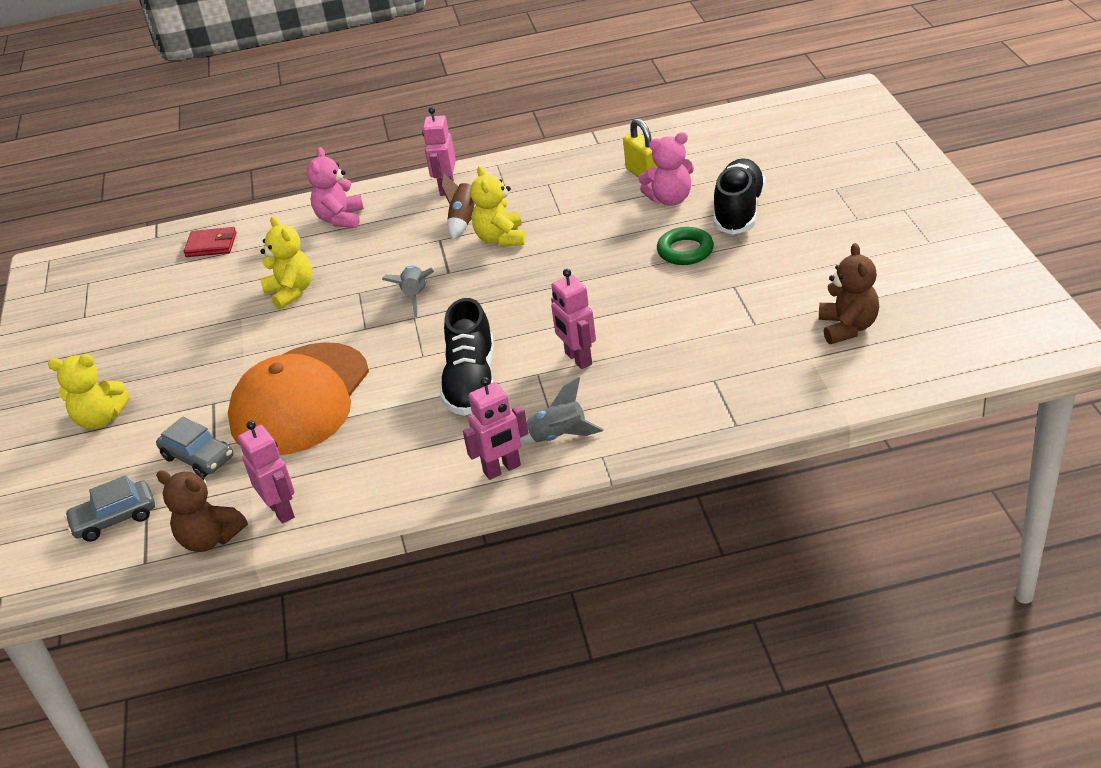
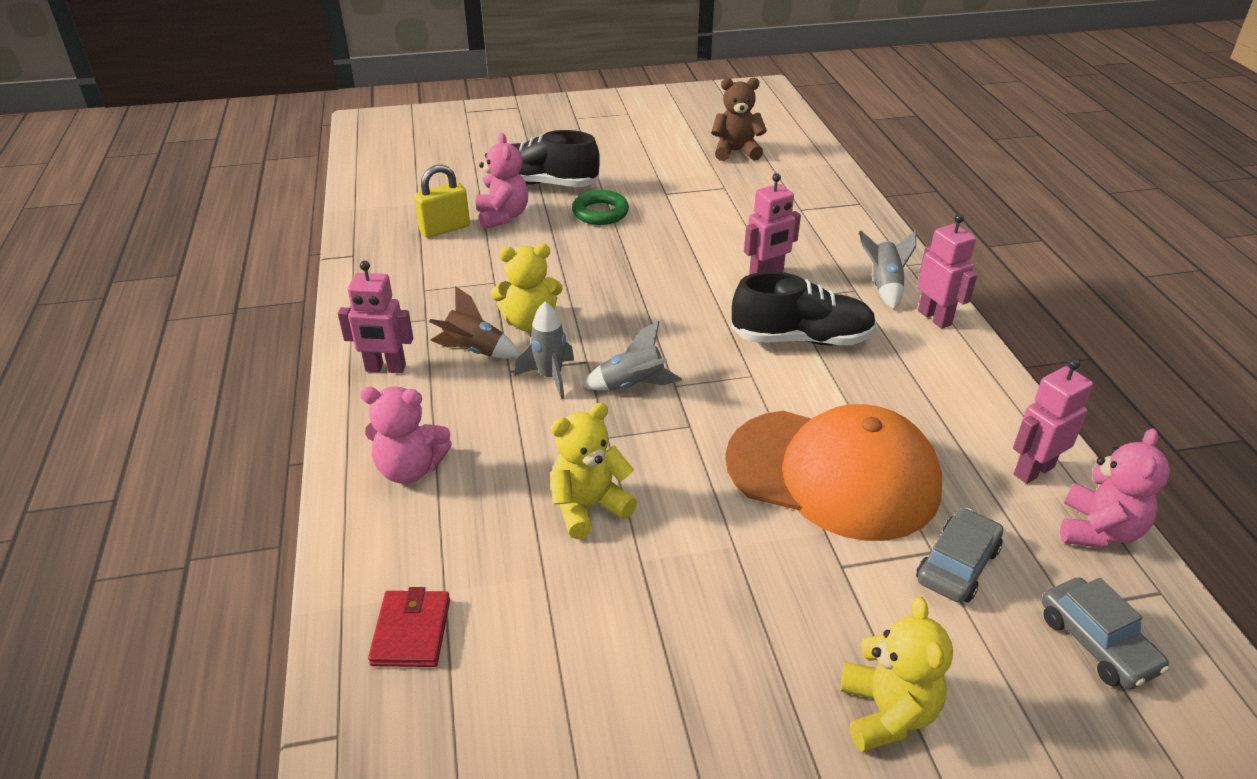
camera: 95 degrees left, 0 degrees up
brown teddy bear [156,470,248,552] -> pink teddy bear [1060,428,1170,548]
none -> grey rocket [515,301,574,399]

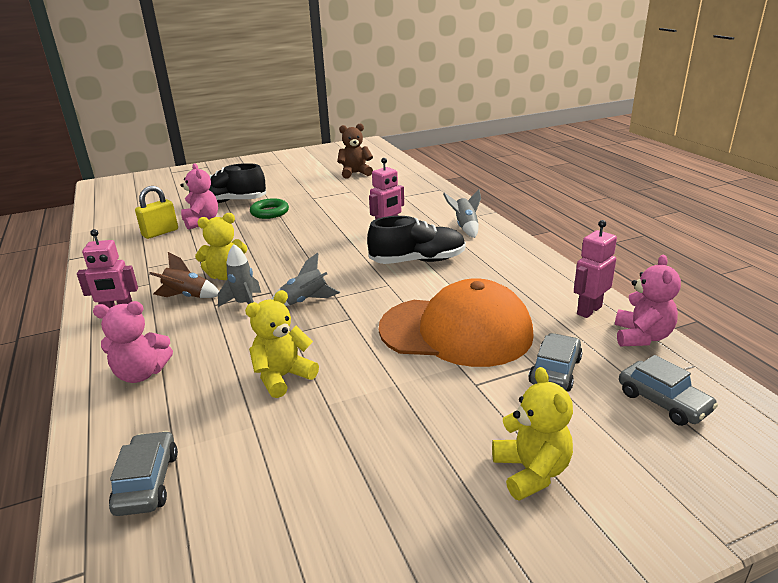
camera: 10 degrees left, 10 degrees down
red wallet [368,587,450,667] -> grey car [109,431,178,516]
pink robot [917,214,977,329] -> none

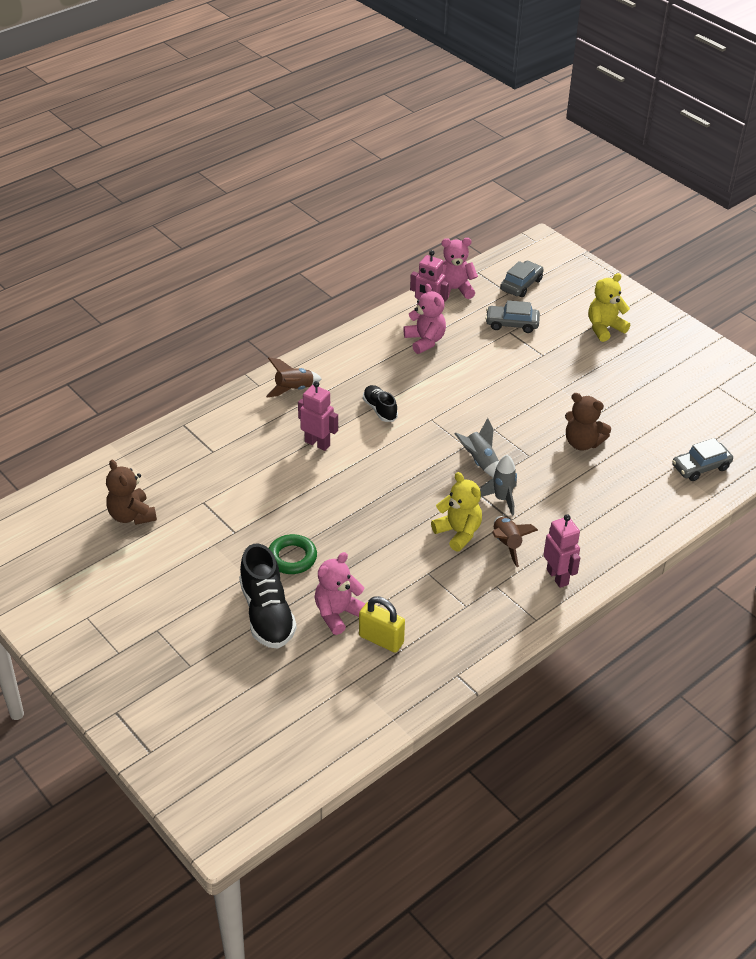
camera: 110 degrees left, 15 degrees up
pink teddy bear [93,301,173,383] -> pink teddy bear moved to [403,284,446,354]
yellow teddy bear [245,290,319,398] -> brown teddy bear [565,393,611,450]
black shoe [367,216,466,264] -> black shoe [363,385,398,422], size x0.56
orange cap [379,278,534,367] -> none
grey rocket [443,189,481,238] -> brown rocket [266,358,322,397]

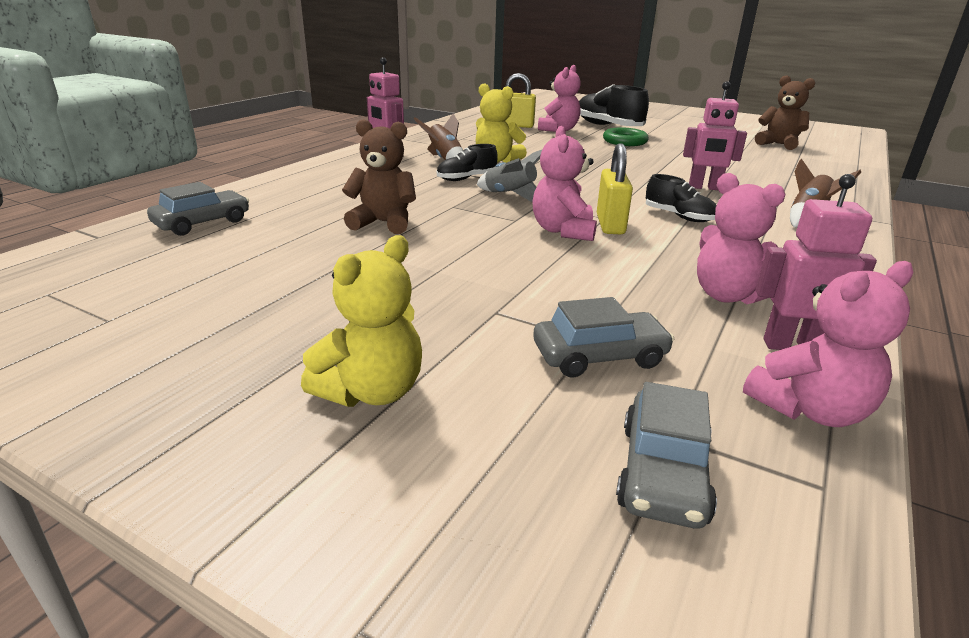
camera: 160 degrees right, 15 degrees down
grey rocket [480,455,517,516] -> black shoe [437,144,498,181]
none -> pink teddy bear [532,126,597,241]
none -> yellow padlock [597,143,633,234]

